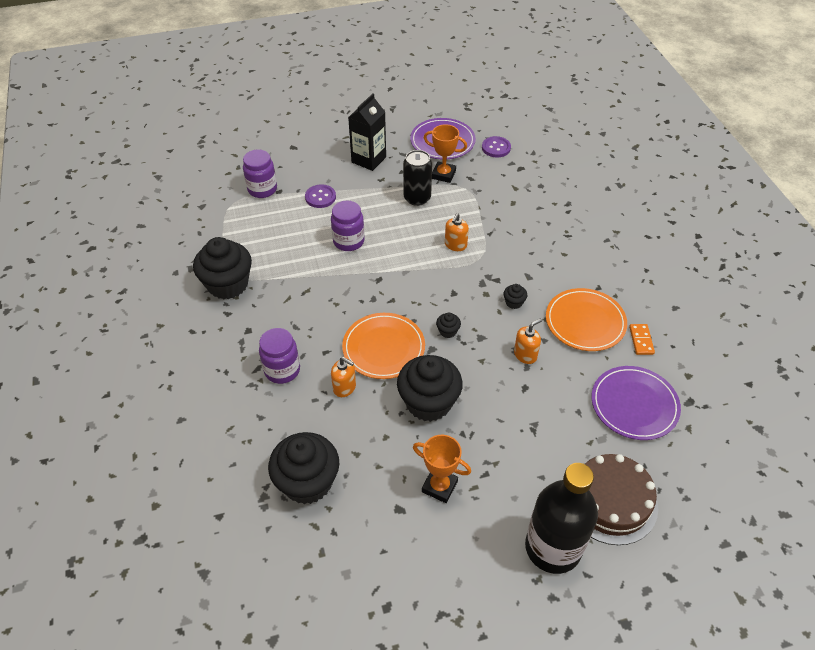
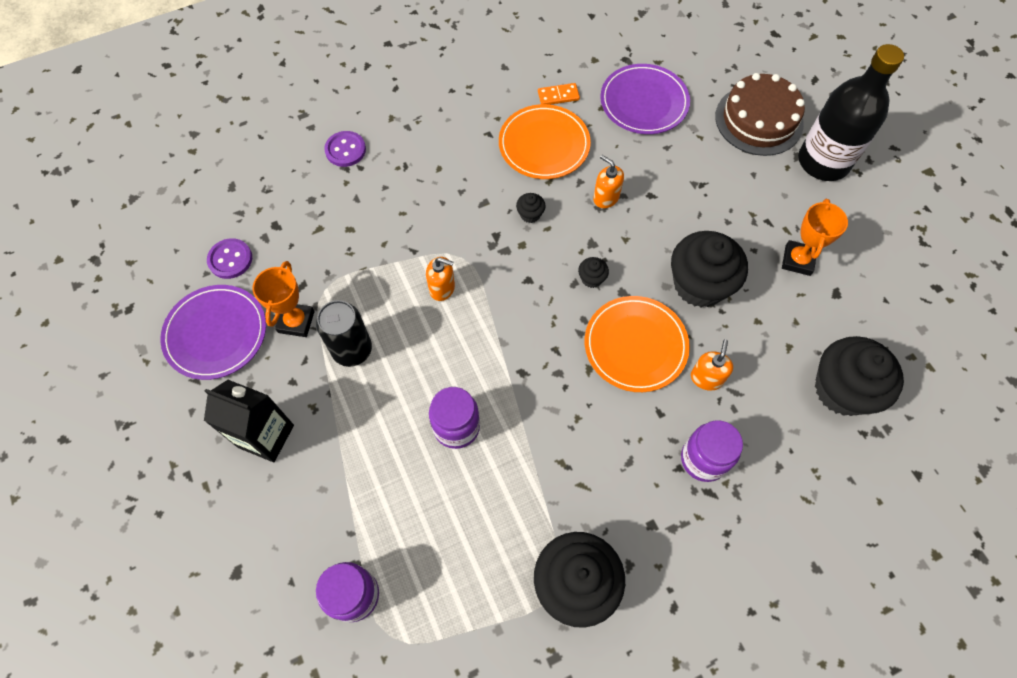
camera: 100 degrees left, 15 degrees up
purple button [305,184,336,208] -> purple button moved to [324,131,366,167]

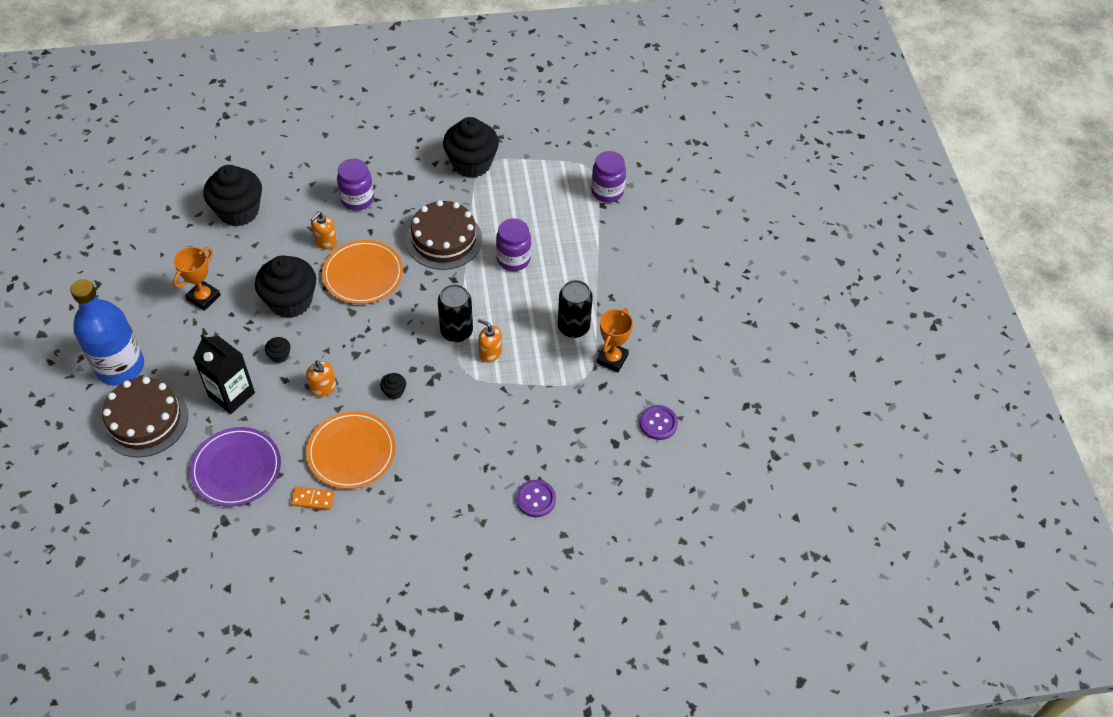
camera: 165 degrees left, 10 degrees down
purple plate [160,285,266,380] -> none
black carton [204,380,294,462] -> black carton moved to [193,334,255,414]
black cupcake [578,257,609,288] -> black cupcake moved to [265,337,291,363]
black bottle [798,44,904,181] -> blue bottle [70,279,144,385]
none -> brown cake [406,200,482,270]
none -> black can [438,284,473,342]

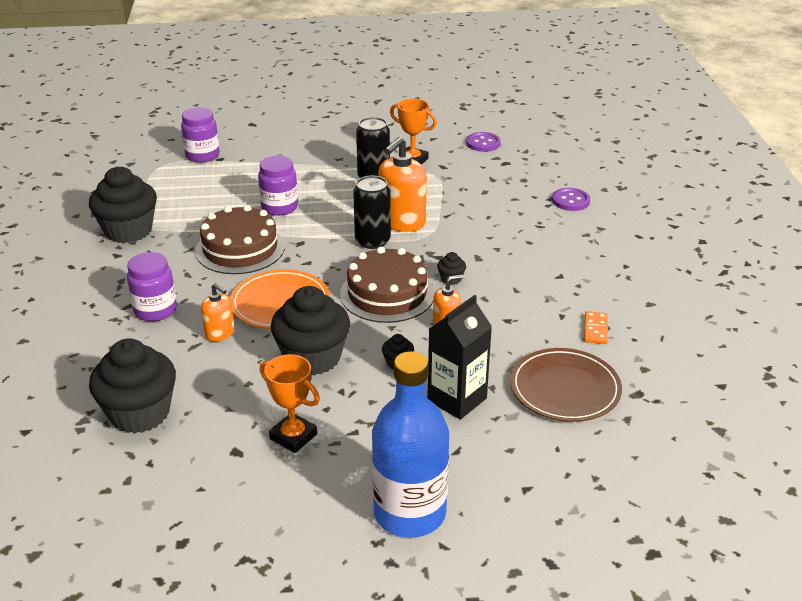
camera: 85 degrees left, 20 degrees down
brown cake [101,377,188,457] -> brown cake moved to [340,247,435,323]
purple plate [190,427,281,506] -> brown plate [510,348,622,422]
orange plate [306,411,396,489] -> none
orange soap dispenser [478,319,502,362] -> orange soap dispenser [378,137,427,232], size x1.80

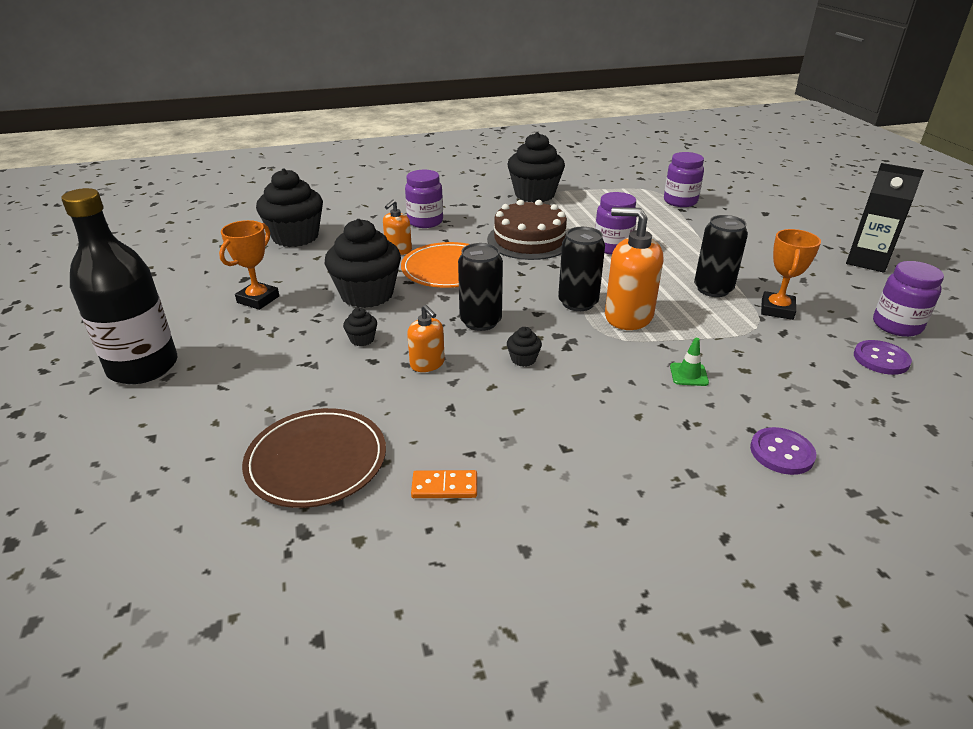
camera: 80 degrees right, 0 degrees up
brown cake [340,247,435,323] -> black can [458,243,503,331]
blue bottle [372,351,449,538] -> black bottle [61,188,178,384]
black carton [428,295,492,420] -> black carton moved to [846,163,924,273]
none -> green traffic cone [670,338,709,386]
none -> purple jar [873,261,944,337]

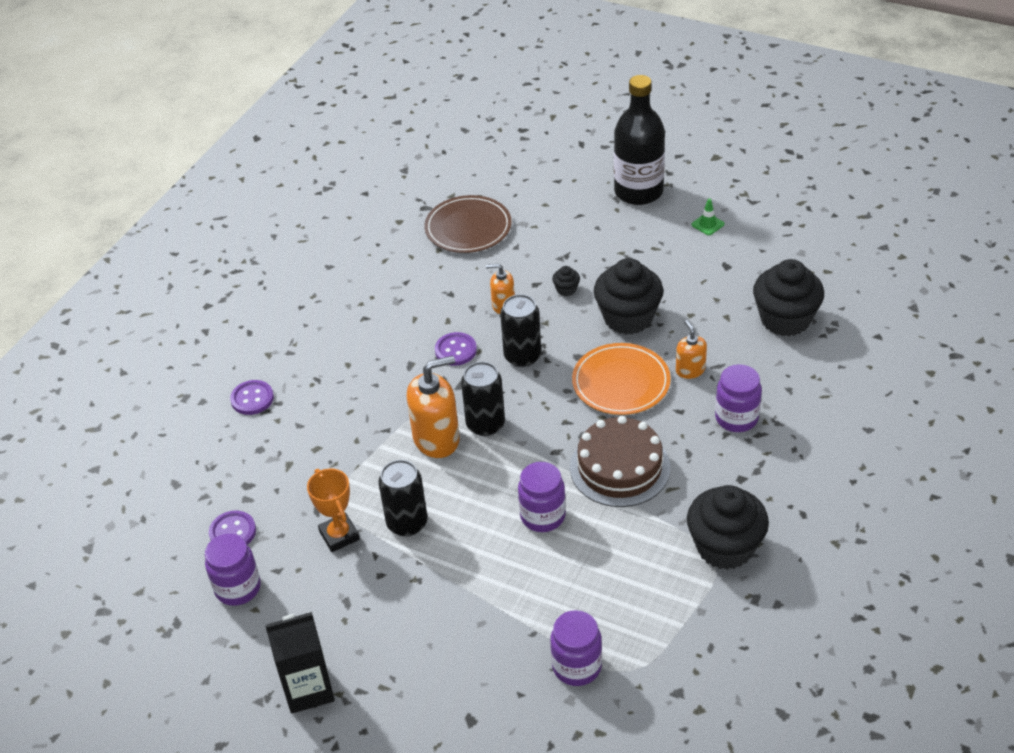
camera: 135 degrees right, 10 degrees up
orange trophy [219,220,279,310] -> none
orange domino [411,470,477,498] -> none
black cupcake [507,327,542,367] -> purple button [435,332,477,366]
green traffic cone [670,338,709,386] -> green traffic cone moved to [692,199,725,235]

